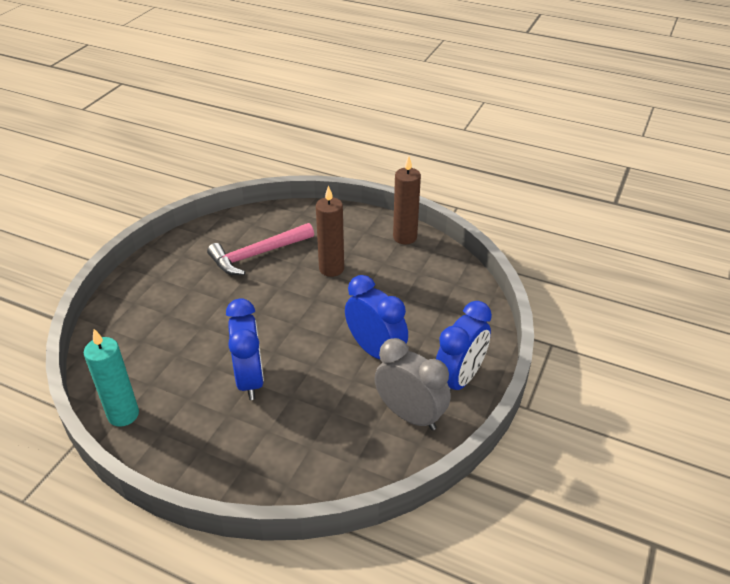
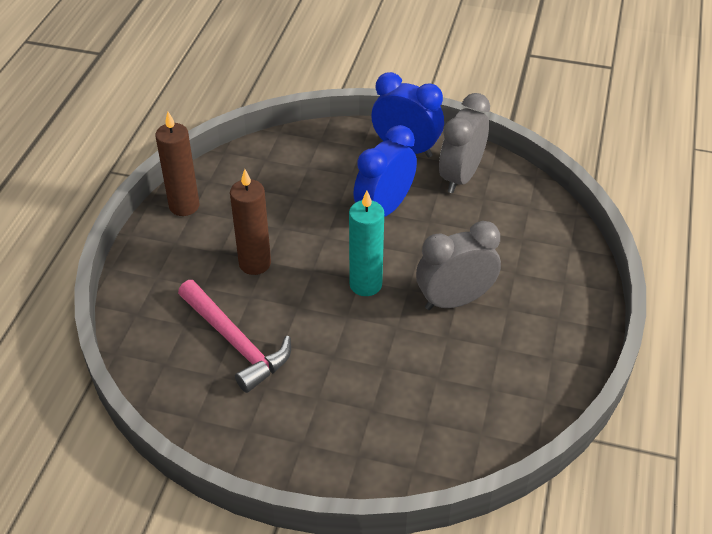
camera: 100 degrees left, 5 degrees up
turquoise candle [84,329,139,427] -> turquoise candle moved to [349,190,384,296]
blue clock [226,299,264,400] -> grey clock [416,221,501,310]

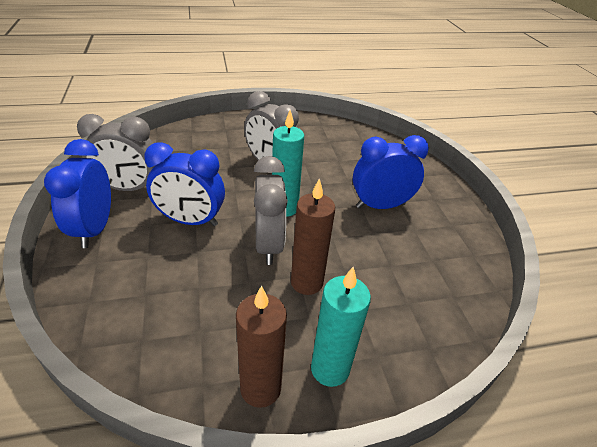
camera: 120 degrees left, 5 degrees down
pink hammer [178,280,291,393] -> none
none -> grey clock [254,156,288,265]
none -> turquoise candle [311,267,371,387]
none -> blue clock [353,135,429,209]

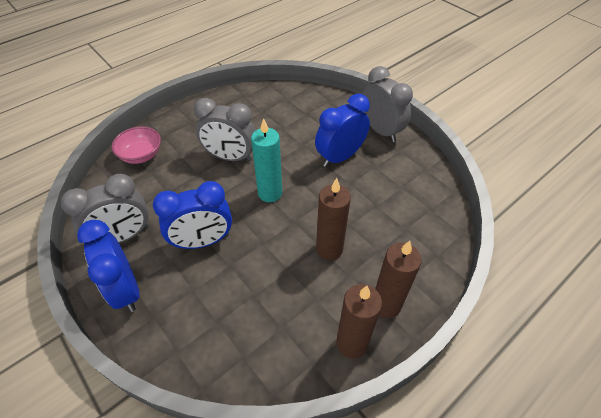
camera: 25 degrees left, 10 degrees up
grey clock [254,156,288,265] -> grey clock moved to [363,66,413,142]
turquoise candle [311,267,371,387] -> brown candle [375,241,422,318]
none -> pink bowl [112,126,161,164]

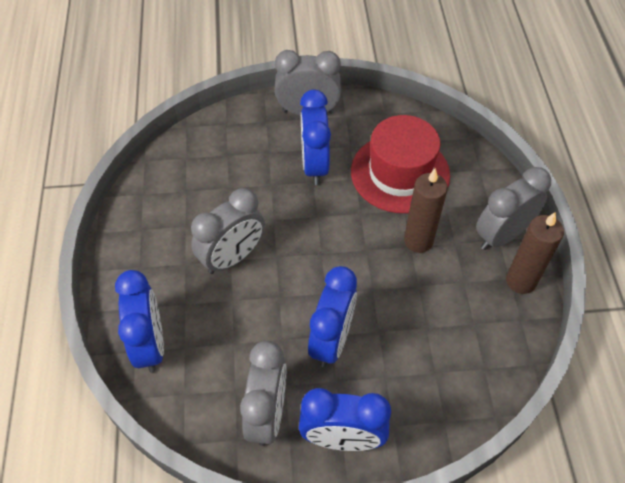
camera: 55 degrees left, 5 degrees up
pink bowl [112,126,161,164] -> blue clock [115,270,164,372]
turquoise candle [251,118,282,202] -> none
brown candle [375,241,422,318] -> grey clock [476,167,551,250]
none -> red hat [351,115,450,213]

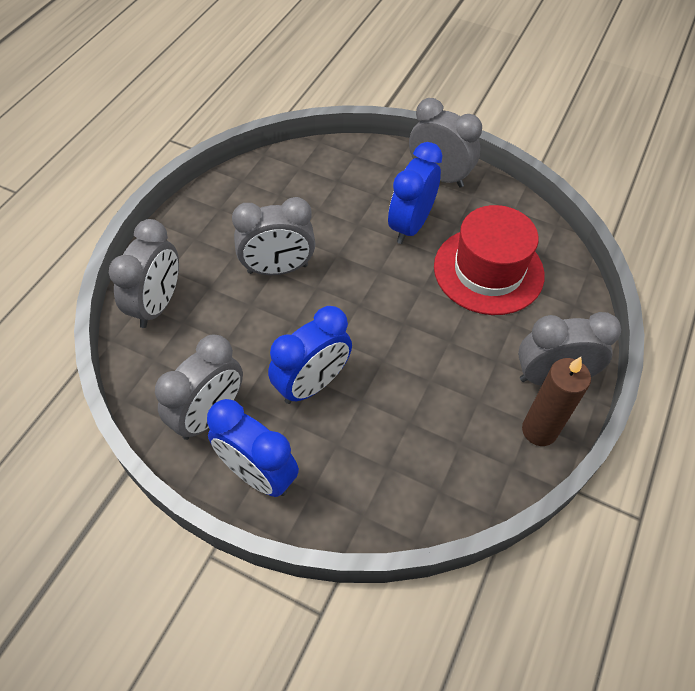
camera: 30 degrees right, 0 degrees up
blue clock [115,270,164,372] -> grey clock [109,219,179,328]
brown candle [404,168,448,253] -> none

